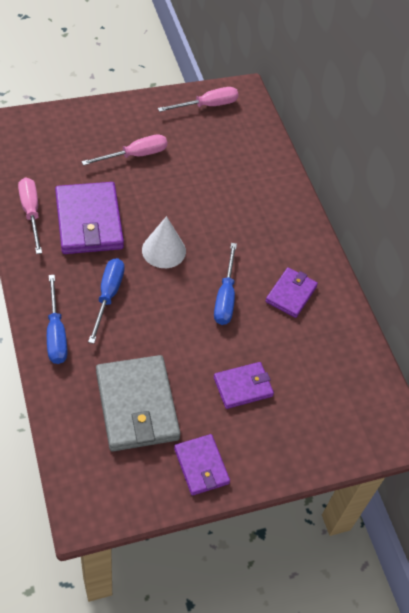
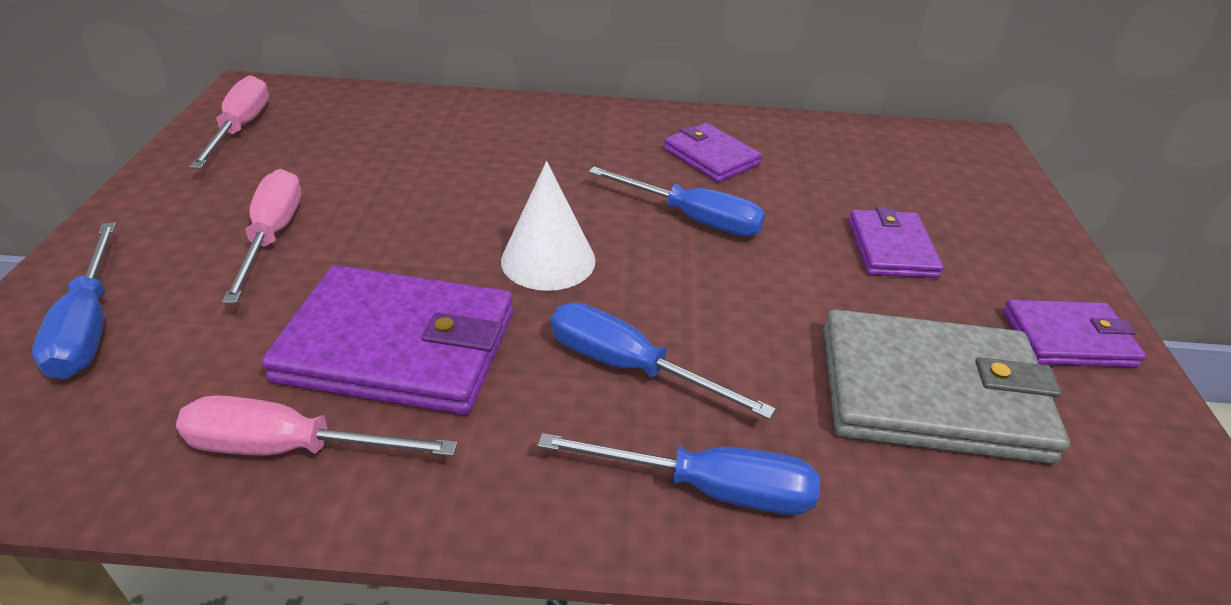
camera: 65 degrees left, 15 degrees down
none -> blue screwdriver [32,222,116,379]

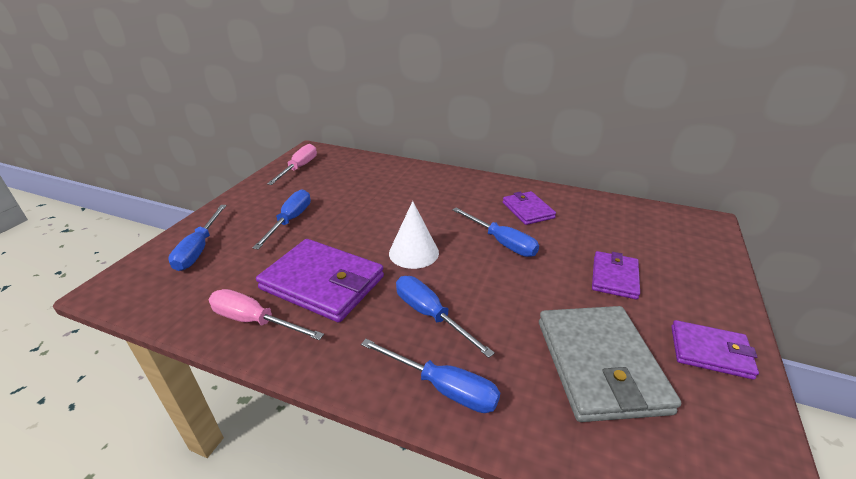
camera: 20 degrees right, 5 degrees down
pink screwdriver [222,169,301,304] -> blue screwdriver [253,189,311,250]
grey wallet [823,309,1070,464] -> grey wallet turned 60 degrees clockwise [539,306,681,422]

